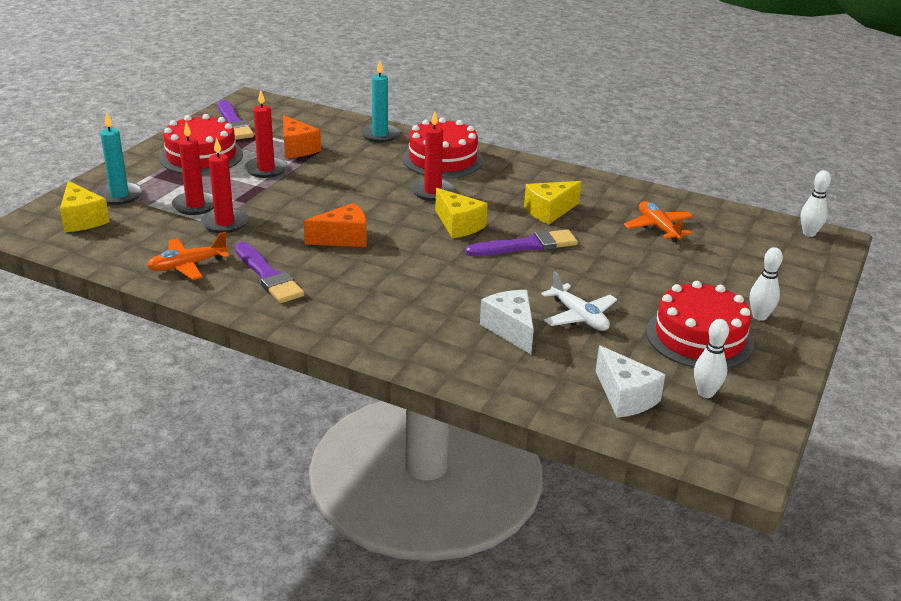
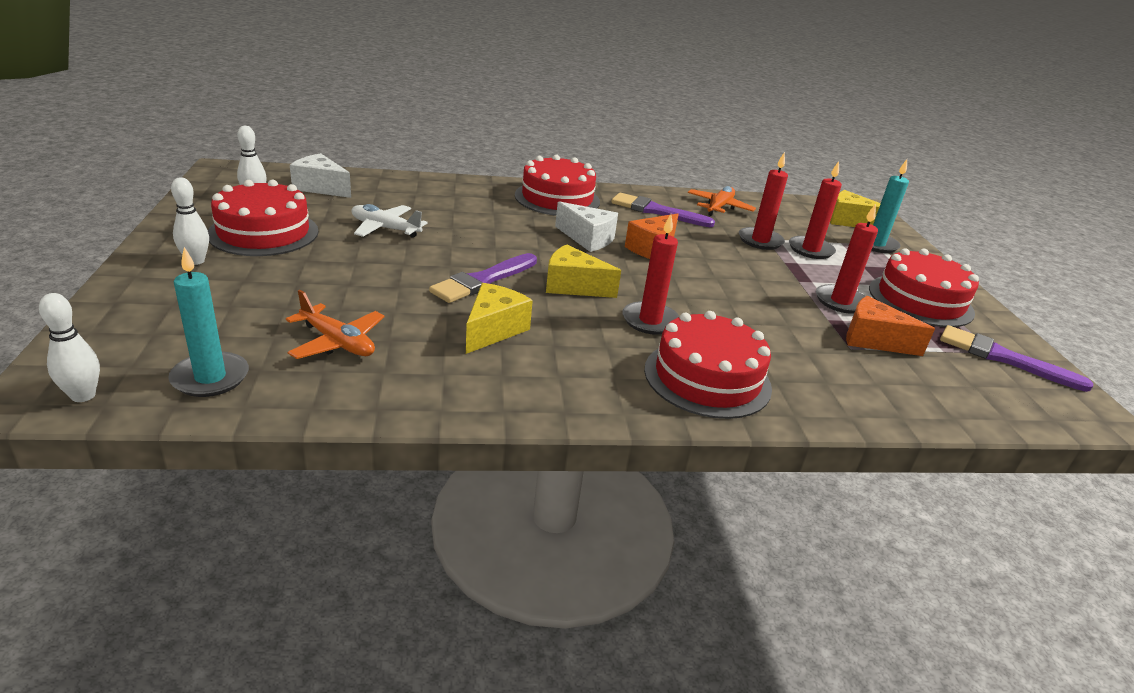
camera: 145 degrees right, 0 degrees up
turquoise candle [360,60,400,142] -> turquoise candle moved to [168,247,249,397]
white cheese [480,290,534,354] -> white cheese moved to [555,201,618,252]
none -> red cake [515,155,600,216]

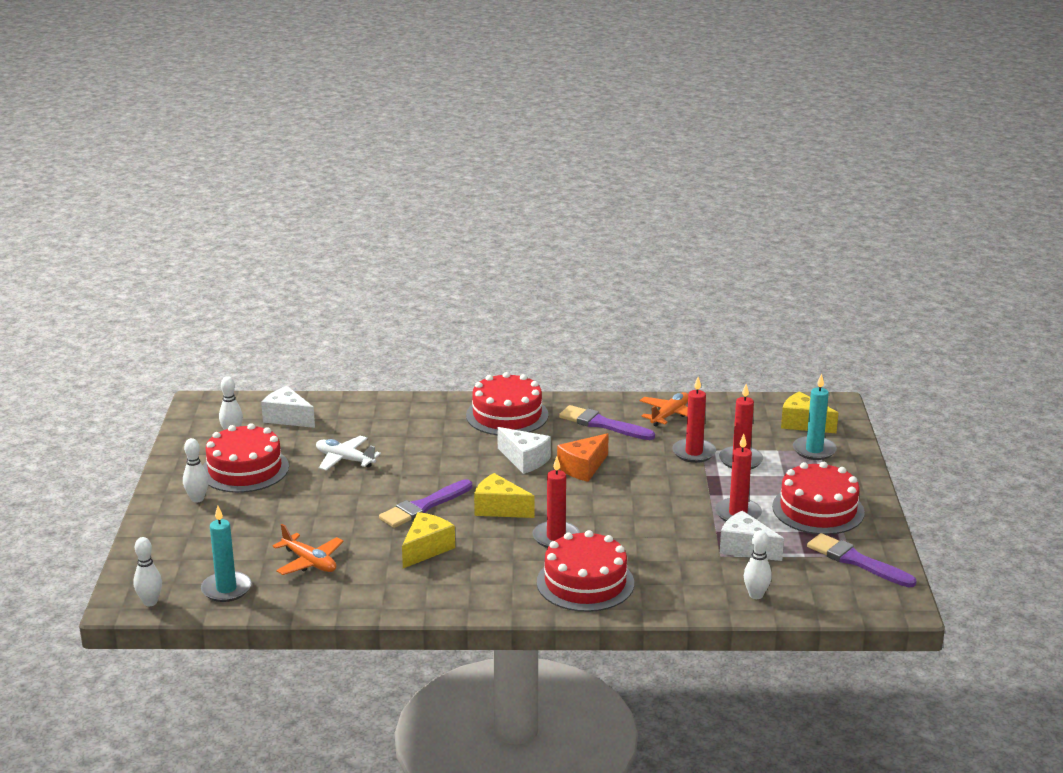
camera: 10 degrees right, 5 degrees down
orange cheese [846,296,935,356] -> white cheese [720,511,784,561]
none -> white bowling pin [744,530,772,599]

